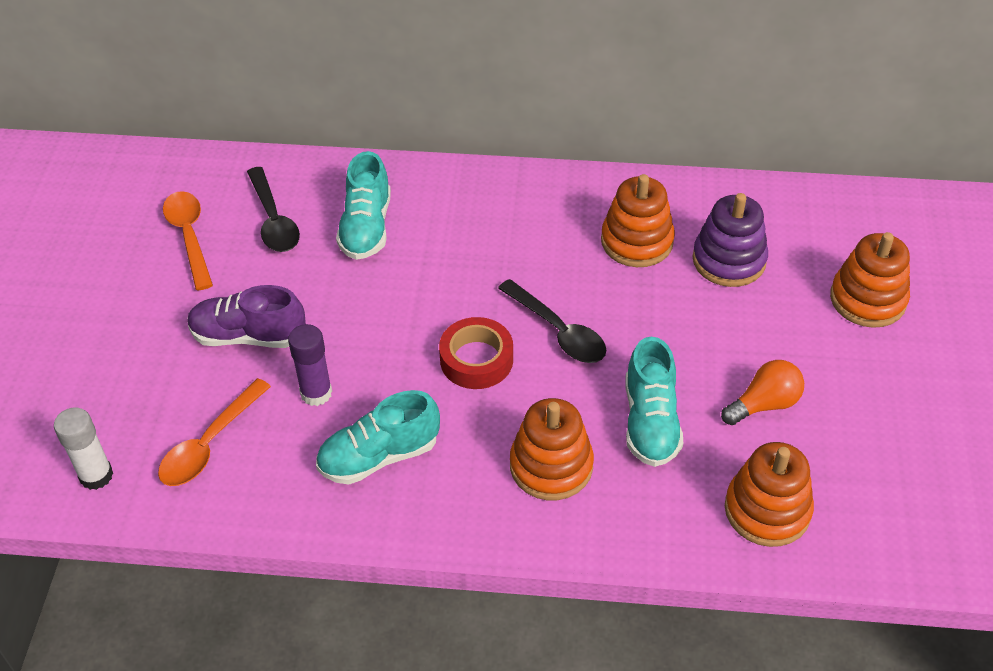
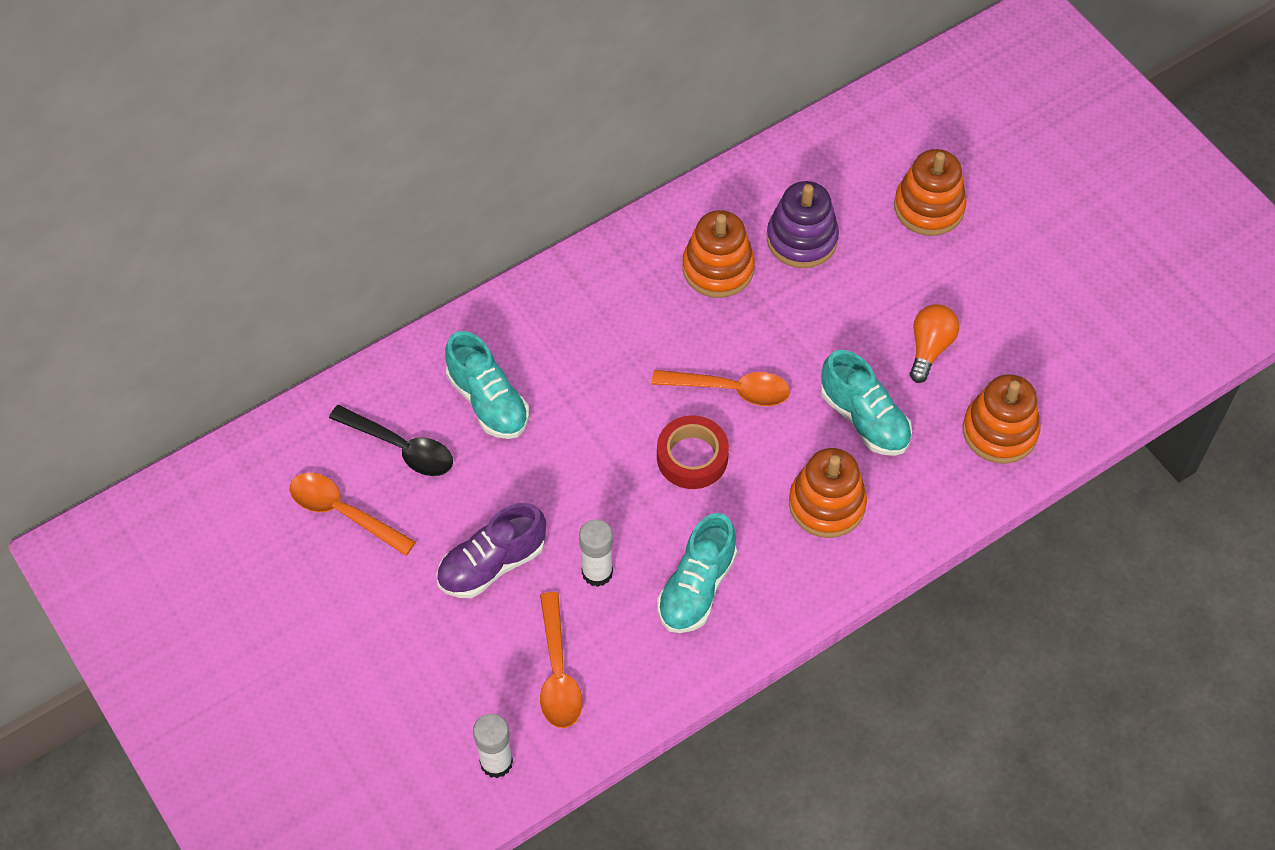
camera: 40 degrees left, 10 degrees up
purple glue stick [288,324,332,406] -> white glue stick [579,519,613,587]
black spoon [498,279,606,363] -> orange spoon [652,370,790,406]

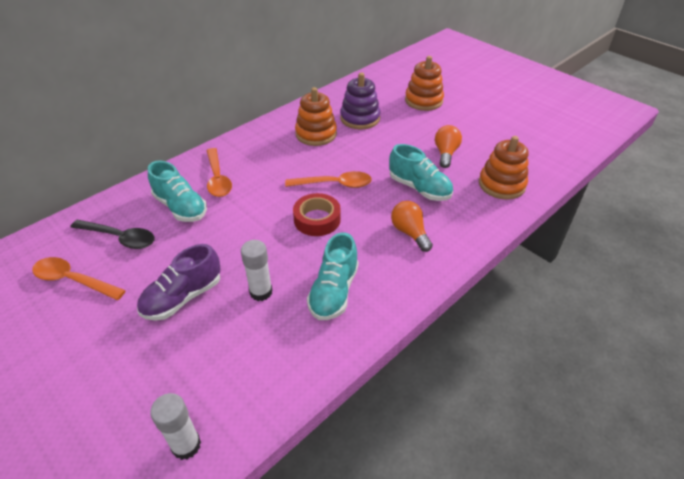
camera: 10 degrees left, 15 degrees down
orange spoon [540,592,583,728] -> orange spoon moved to [206,148,232,197]
orange stacking toy [789,448,867,538] -> orange light bulb [391,201,433,252]

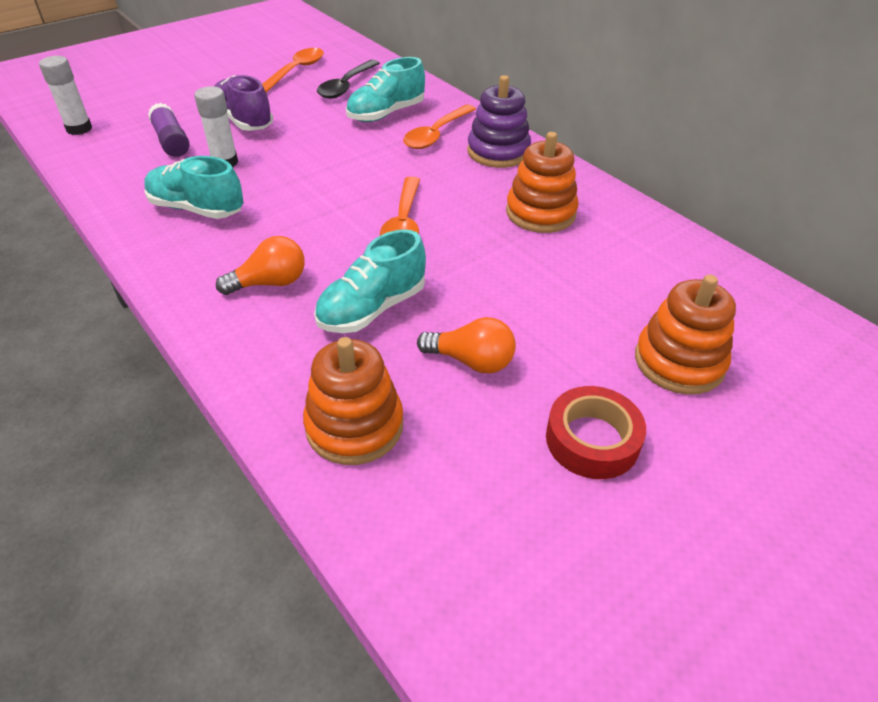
camera: 95 degrees right, 0 degrees up
orange spoon [206,148,232,197] -> orange spoon turned 45 degrees counterclockwise [403,105,476,149]
red tape [293,193,341,236] -> red tape moved to [546,386,646,479]
purple stacking toy [340,73,381,130] -> purple stacking toy moved to [467,75,531,168]
none -> purple glue stick [148,103,190,157]

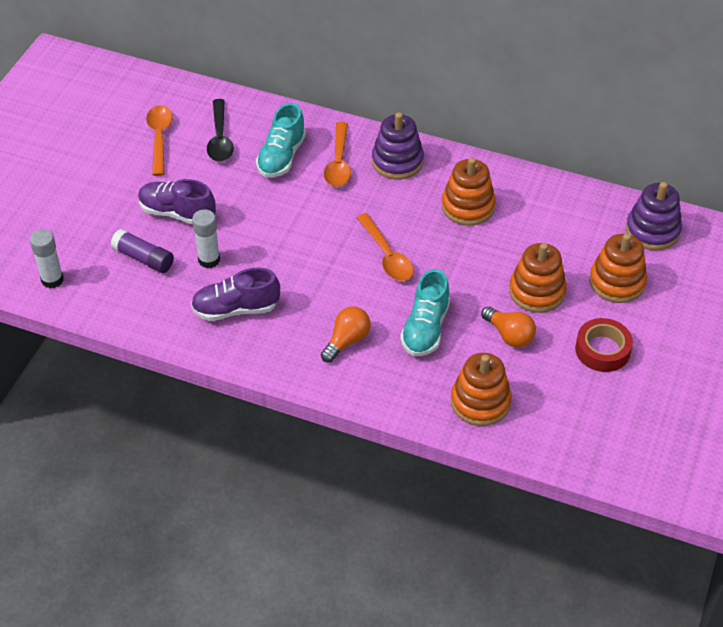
camera: 30 degrees left, 5 degrees up
turquoise shoe [144,156,244,219] -> purple shoe [191,268,280,321]
orange light bulb [417,317,516,373] -> orange light bulb turned 60 degrees clockwise [481,306,536,348]
none -> orange stacking toy [509,243,567,313]
none -> purple stacking toy [626,182,682,251]

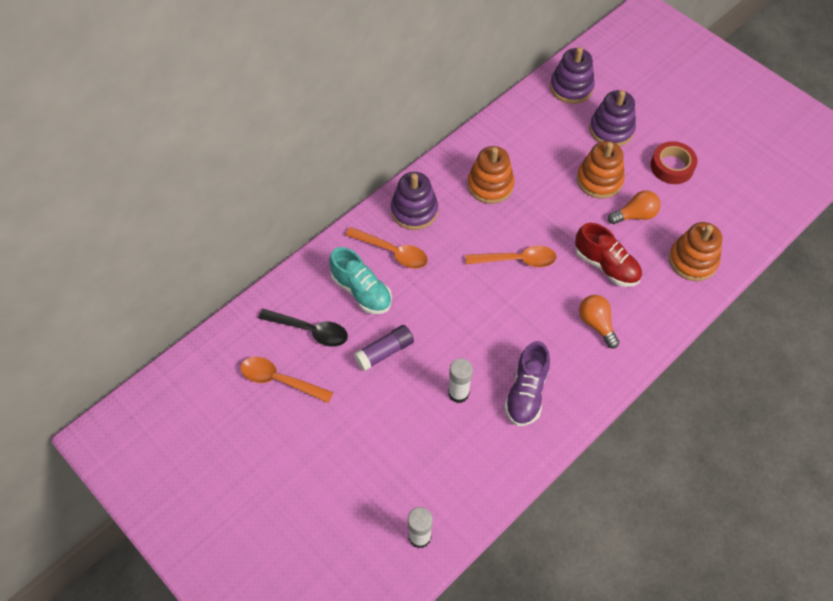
camera: 65 degrees left, 10 degrees up
purple glue stick [110,229,174,273] -> purple glue stick moved to [354,325,414,371]
purple shoe [138,179,216,224] -> none
turquoise shoe [400,269,450,356] -> red shoe [575,223,642,287]
orange stacking toy [589,233,647,303] -> purple stacking toy [590,90,636,146]

